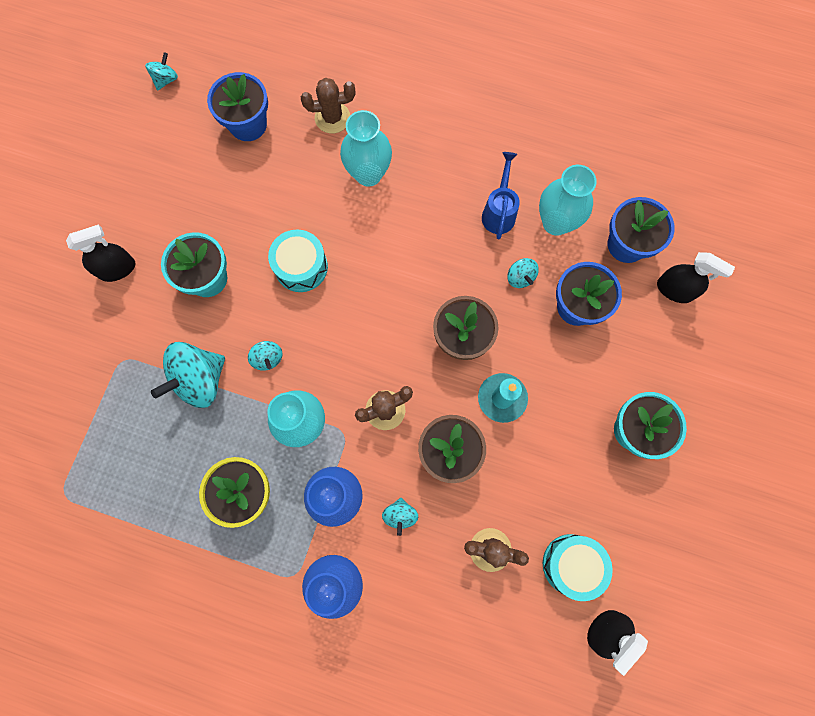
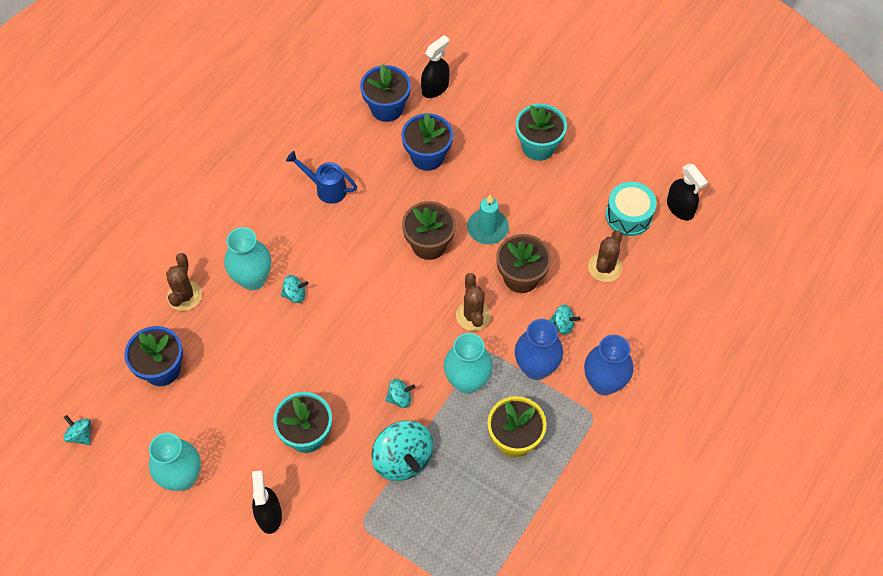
camera: 75 degrees left, 15 degrees down
turquoise drum [268,230,328,292] -> none
turquoise spinning top [507,258,539,288] -> turquoise spinning top moved to [281,275,308,303]
turquoise vase [539,165,597,236] -> turquoise vase moved to [149,433,201,491]

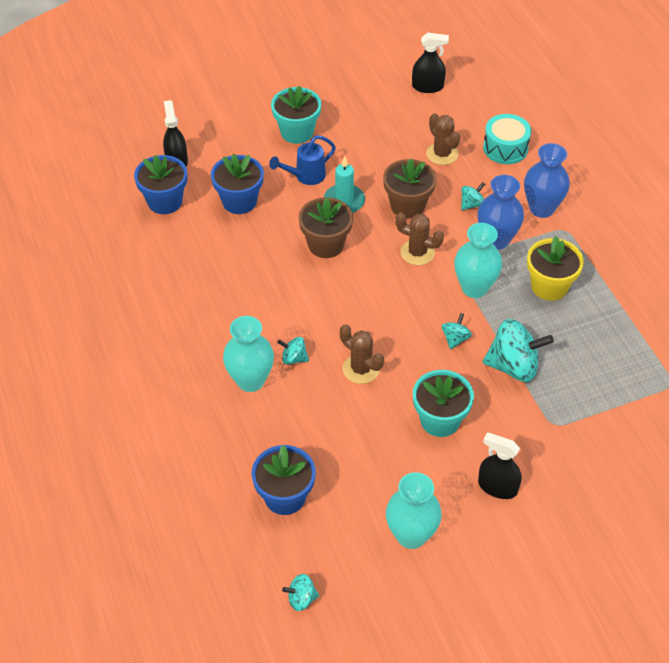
camera: 55 degrees left, 10 degrees down
brown cactus [166,253,202,311] -> brown cactus moved to [340,324,384,384]
turquoise spinning top [281,275,308,303] -> turquoise spinning top turned 105 degrees counterclockwise [277,337,309,365]
blue watering can [286,151,357,204] -> blue watering can moved to [269,135,336,185]
turquoise drum [606,182,657,236] -> turquoise drum moved to [483,114,531,164]

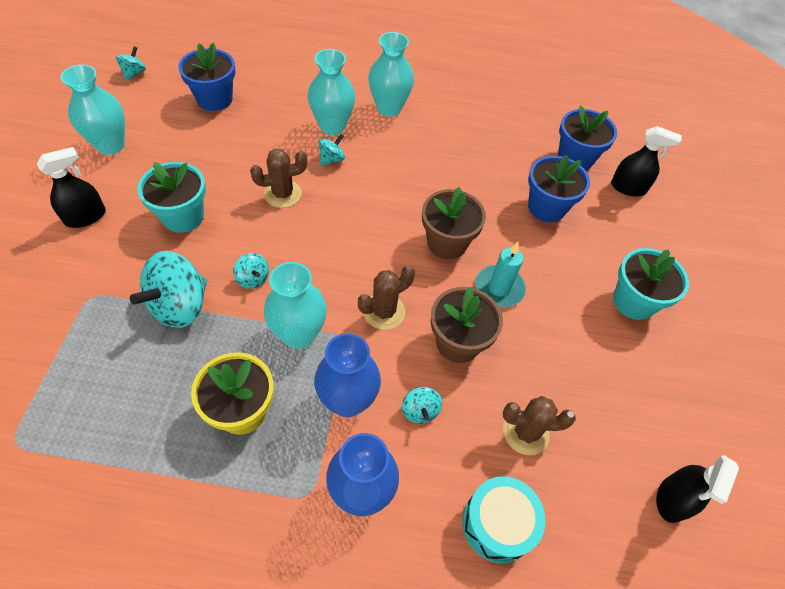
camera: 115 degrees right, 5 degrees up
blue watering can [269,135,336,185] -> none
none -> turquoise vase [368,32,414,117]

